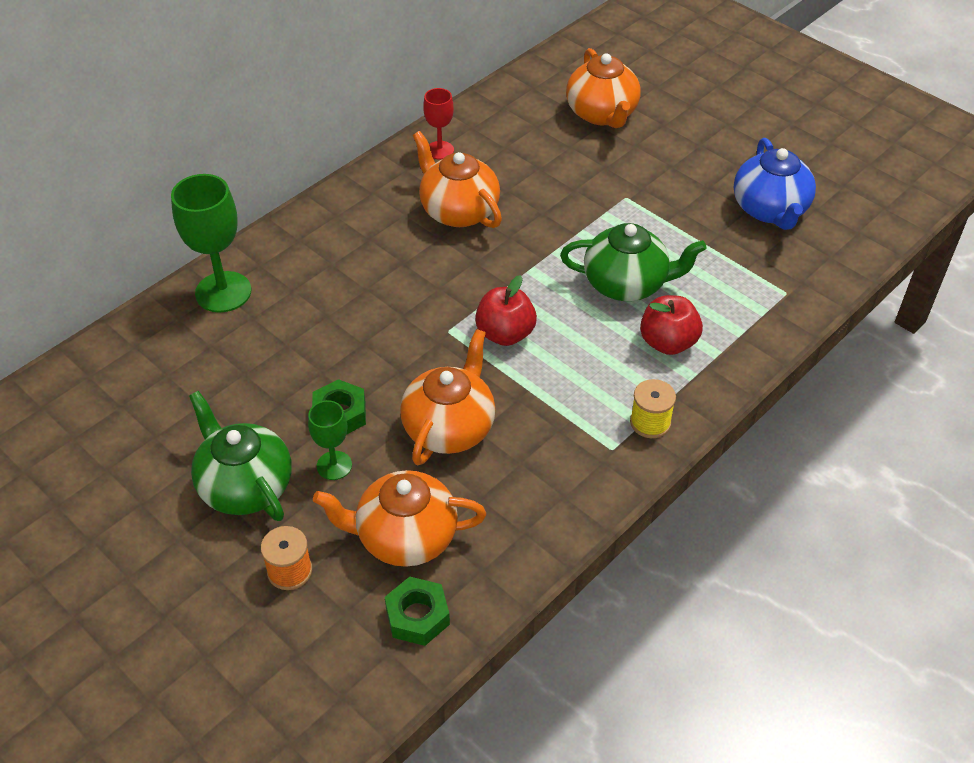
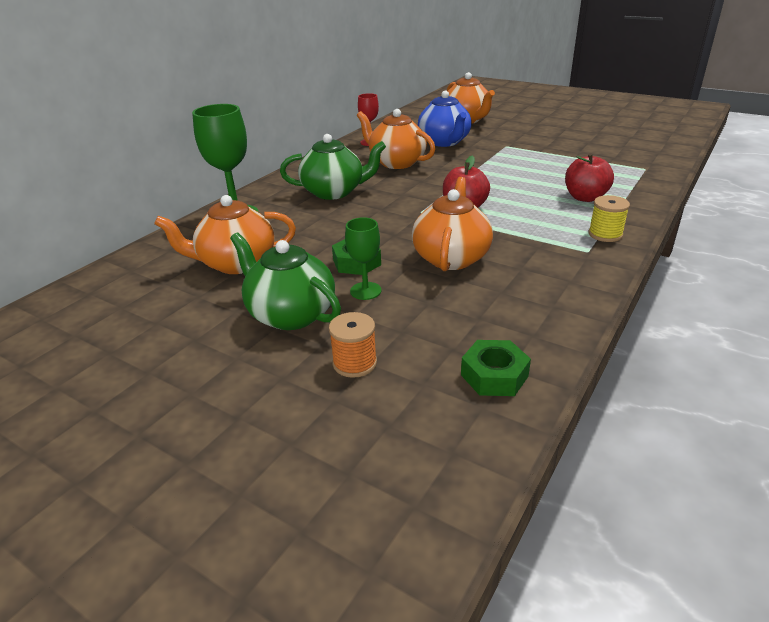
camera: 10 degrees left, 15 degrees down
orange teapot [313,470,486,567] -> orange teapot moved to [154,195,296,274]
green teapot [560,223,707,301] -> green teapot moved to [280,134,386,200]
blue teapot [734,138,816,230] -> blue teapot moved to [418,91,472,147]

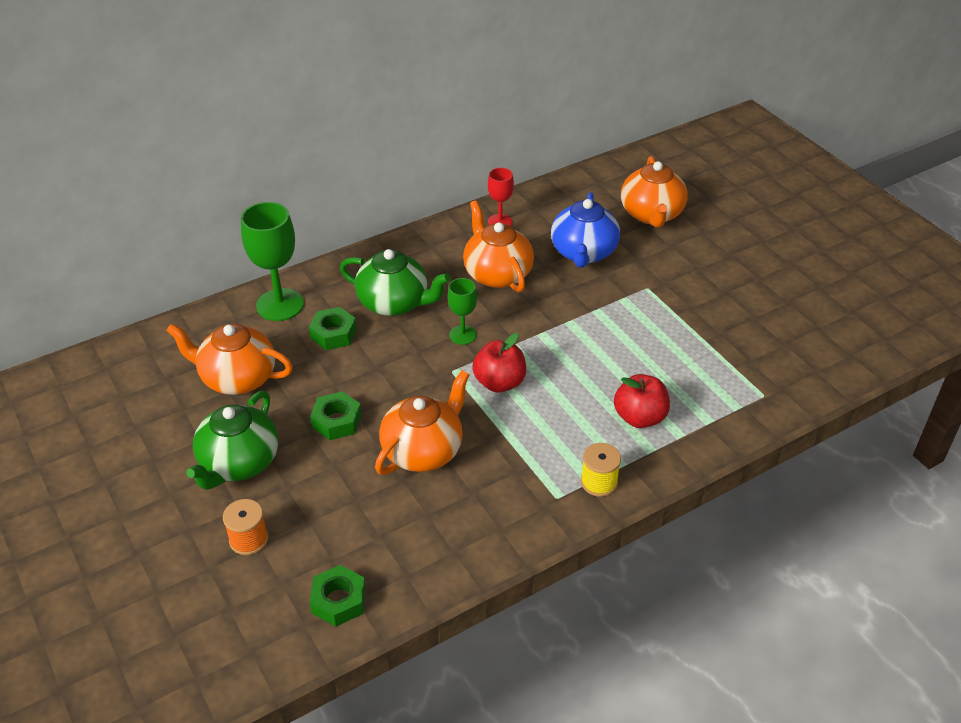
camera: 25 degrees right, 10 degrees up
green teapot [230,233,341,330] -> green teapot turned 135 degrees counterclockwise [186,391,278,490]
green goblet [345,217,382,300] -> green goblet moved to [448,278,477,345]
none -> green nut [309,307,357,350]

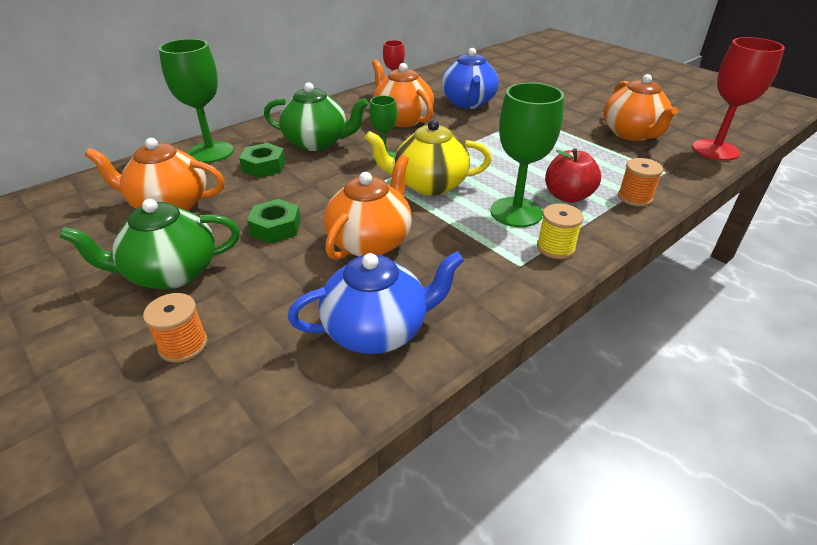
camera: 10 degrees left, 5 degrees down
green teapot [186,391,278,490] -> green teapot turned 60 degrees clockwise [60,199,240,289]
green nut [310,565,366,626] -> none
red apple [472,333,526,393] -> yellow teapot [365,119,492,196]
orange teapot [621,156,688,228] -> orange teapot moved to [603,74,678,141]
none -> blue teapot [288,251,464,354]
none -> green goblet [490,83,564,227]
none -> orange spool [618,158,663,207]
none -> red goblet [692,37,785,161]

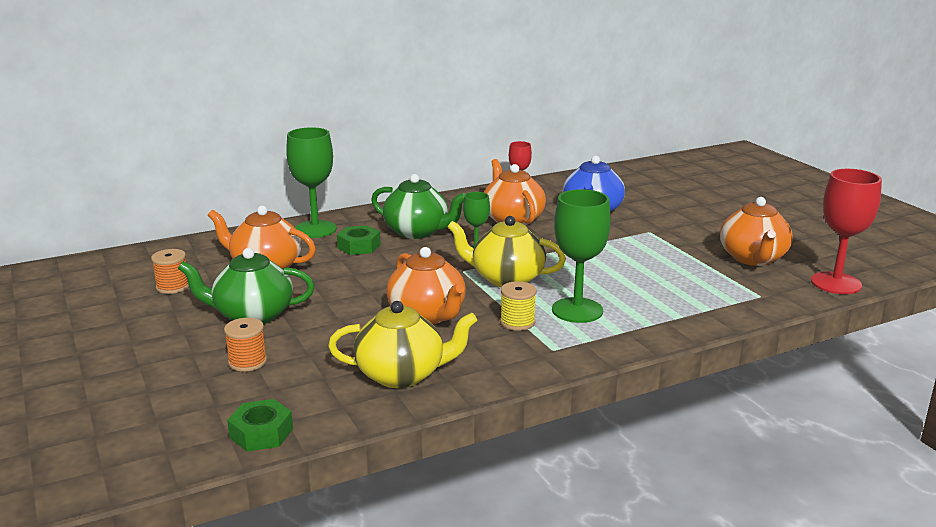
camera: 15 degrees right, 15 degrees down
green nut [247,199,301,243] -> green nut moved to [227,399,293,452]
blue teapot [288,251,464,354] -> yellow teapot [328,301,477,388]
orange teapot [324,155,412,260] -> orange teapot turned 105 degrees clockwise [386,247,466,324]
yellow spool [537,204,584,259] -> yellow spool moved to [500,281,536,331]
red apple [545,148,601,203] -> none
orange spool [618,158,663,207] -> orange spool moved to [151,249,189,294]

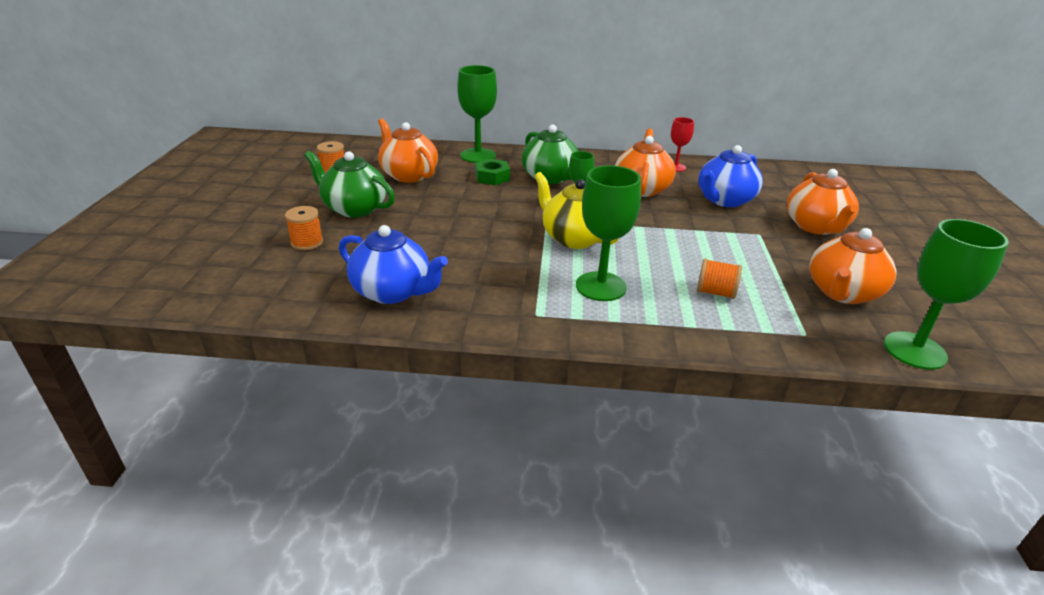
camera: 30 degrees right, 10 degrees up
green nut [227,399,293,452] -> none
yellow teapot [328,301,477,388] -> blue teapot [339,225,448,304]
orange teapot [386,247,466,324] -> orange teapot moved to [787,169,859,235]
yellow spool [500,281,536,331] -> none
red goblet [811,169,882,294] -> green goblet [884,219,1009,370]
none -> orange spool [697,259,742,299]

